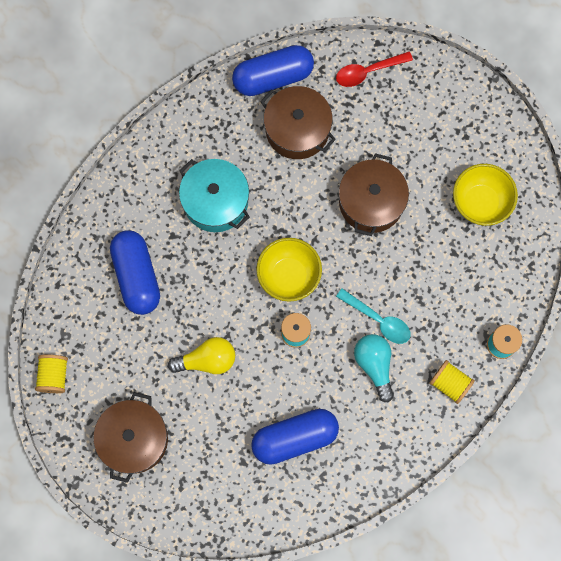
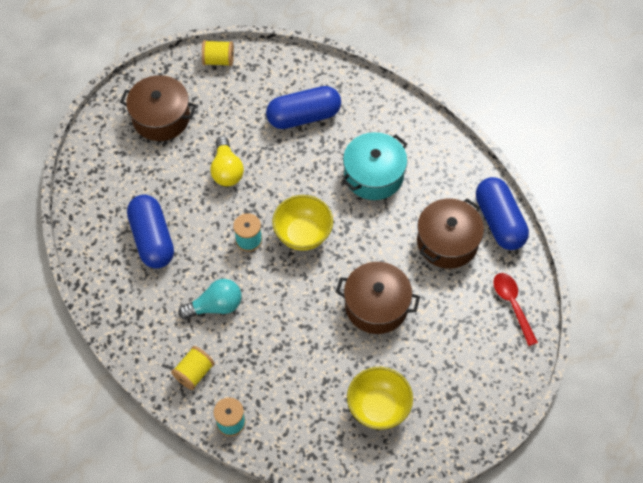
camera: 90 degrees right, 15 degrees down
turquoise spoon [336,288,410,344] -> none

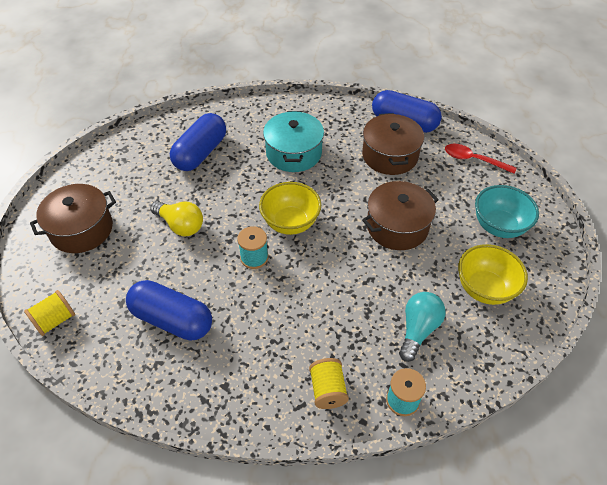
camera: 45 degrees left, 10 degrees down
turquoise light bulb [179,279,241,319] -> turquoise light bulb moved to [399,292,446,362]
yellow spool [202,40,234,66] -> yellow spool moved to [24,290,75,336]
none -> turquoise bowl [475,185,539,238]

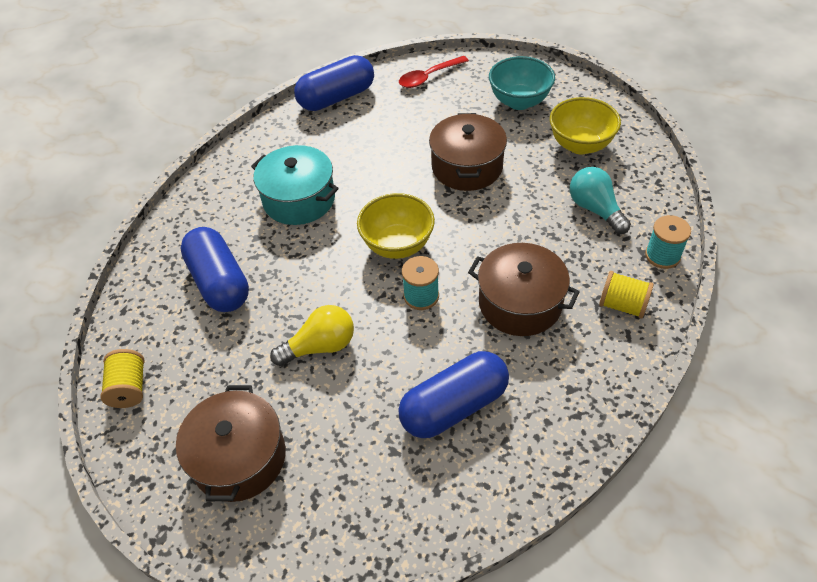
camera: 55 degrees left, 0 degrees up
yellow spool [24,290,75,336] -> yellow spool moved to [100,349,145,408]
brown pot [362,113,424,175] -> brown pot moved to [468,243,580,336]

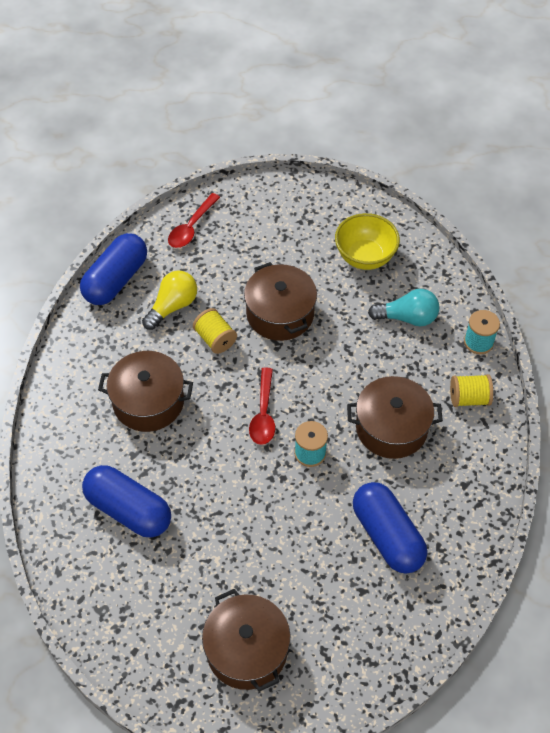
camera: 30 degrees left, 5 degrees up
yellow spool [100,349,145,408] -> yellow spool moved to [193,308,237,354]
turquoise pot [251,145,339,225] -> brown pot [98,351,193,432]
yellow light bulb [270,305,354,366] -> yellow light bulb moved to [142,271,197,330]
yellow bowl [357,193,435,259] -> red spoon [249,367,275,445]
blue capsule [398,351,509,438] -> blue capsule turned 60 degrees counterclockwise [353,482,427,574]
turquoise bowl [489,56,555,110] -> none
turquoise light bulb [570,167,631,234] -> turquoise light bulb turned 150 degrees clockwise [368,289,439,326]

